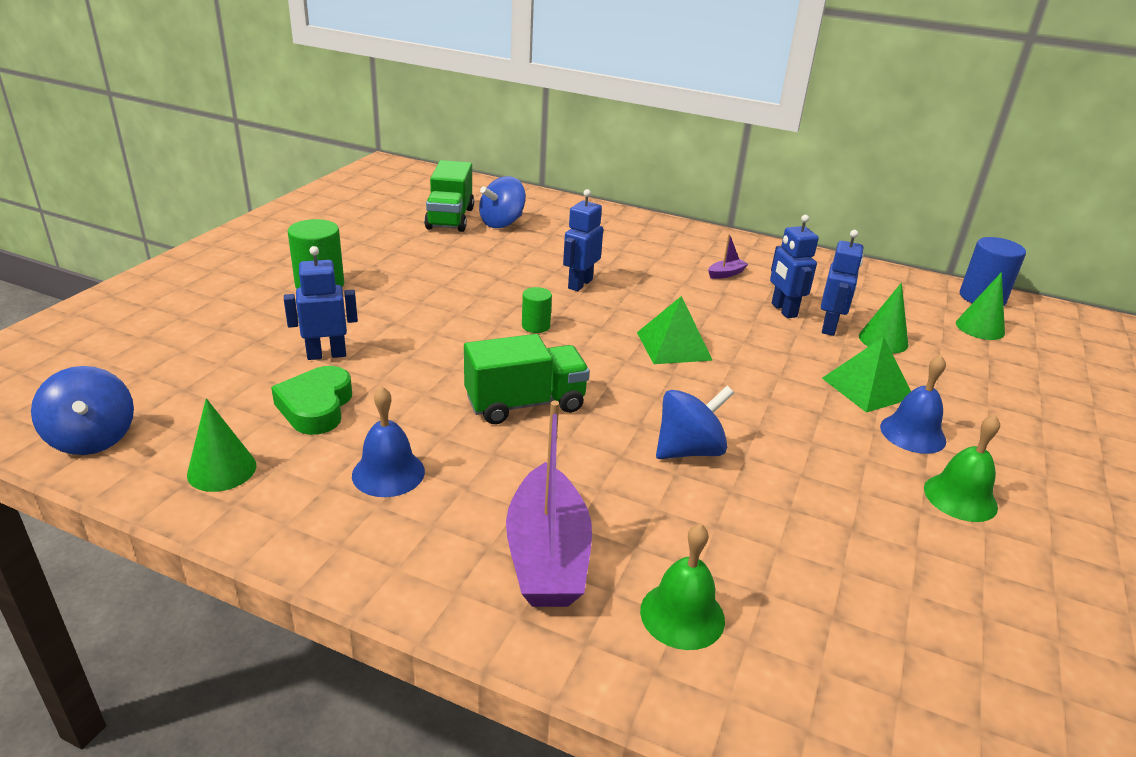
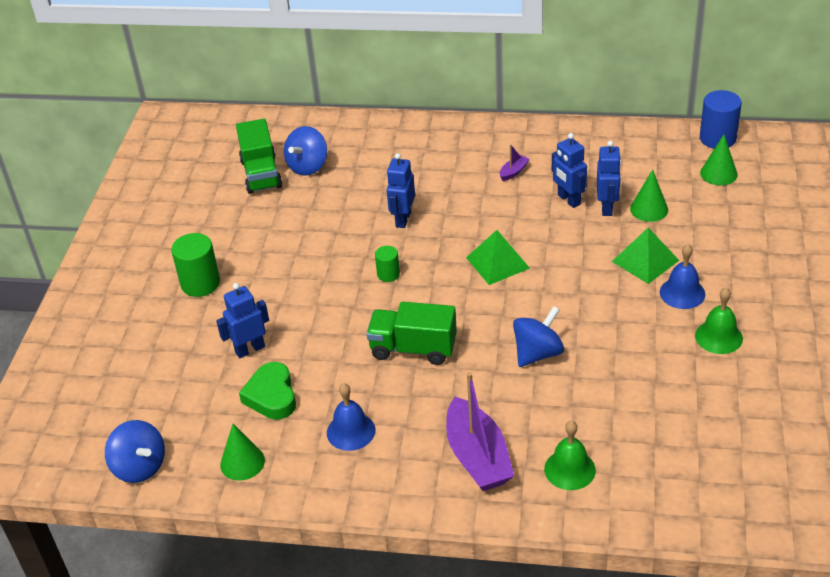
camera: 10 degrees left, 10 degrees up
green truck [464,334,590,424] -> green truck turned 135 degrees counterclockwise [367,302,457,365]

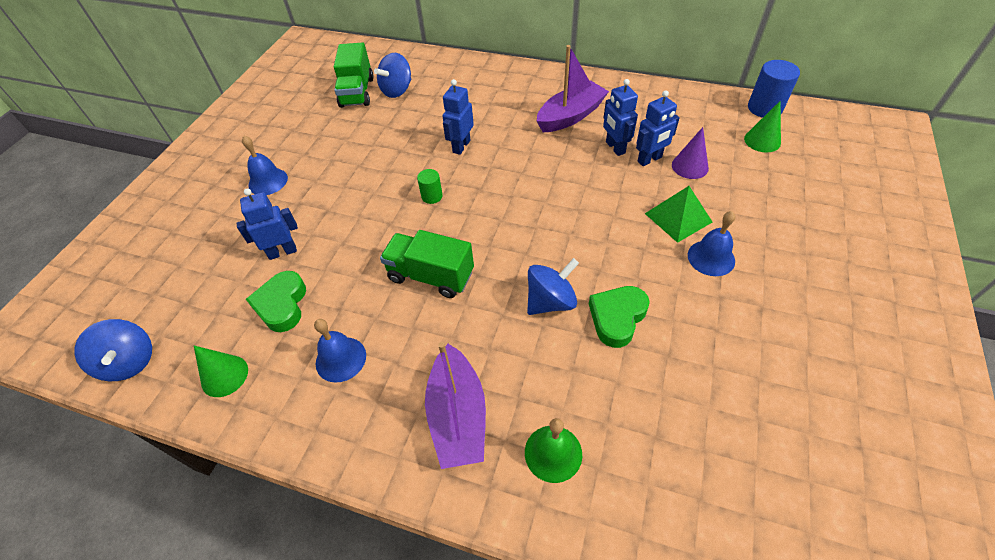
camera: 10 degrees right, 10 degrees up
green cylinder [171,233,220,297] -> blue bell [242,136,288,195]
green pyramid [466,230,530,285] -> none
purple boat [500,144,529,181] -> purple boat [537,45,609,132], size x2.35
blue robot [597,141,621,216] -> blue robot turned 45 degrees clockwise [636,90,680,166]
green cone [630,170,668,222] -> purple cone [672,127,709,179]
green bell [695,287,743,354] -> none
none -> green heart [589,286,650,348]

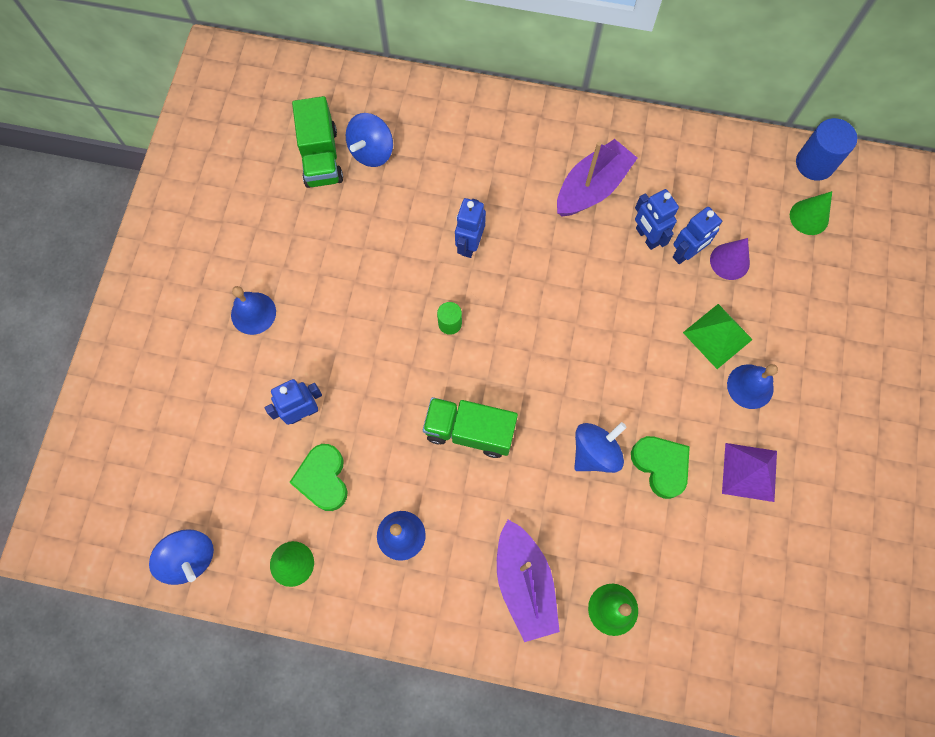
camera: 10 degrees left, 20 degrees up
green heart [589,286,650,348] -> green heart turned 120 degrees clockwise [631,436,690,499]
none -> purple pyramid [722,443,777,502]

